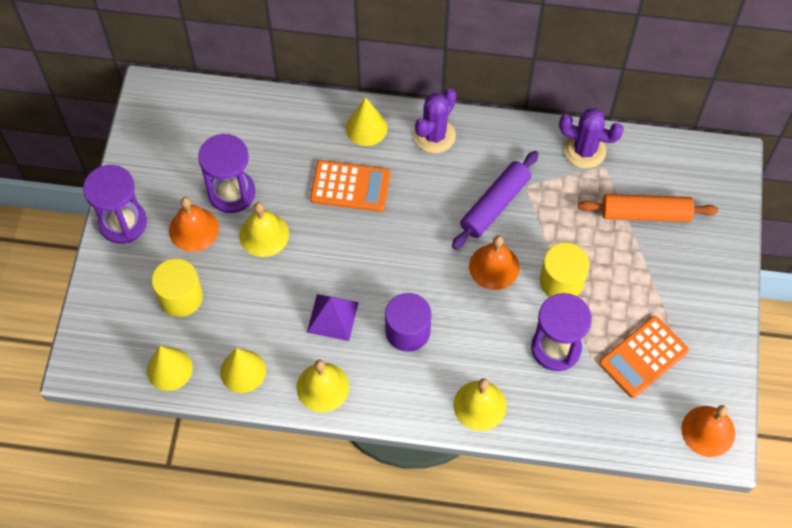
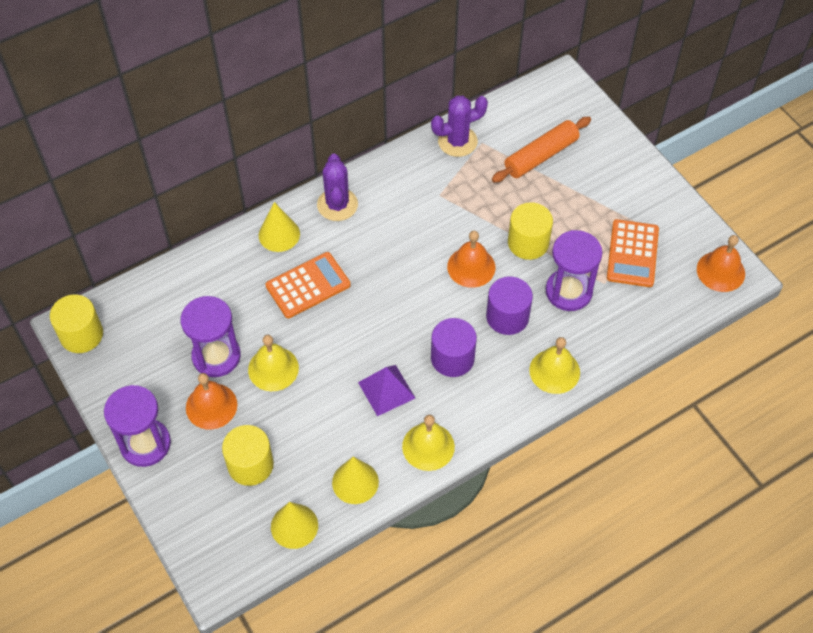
camera: 40 degrees left, 5 degrees down
purple rolling pin [452,151,539,249] -> none
none -> yellow cylinder [50,295,103,353]
none -> purple cylinder [486,276,533,335]

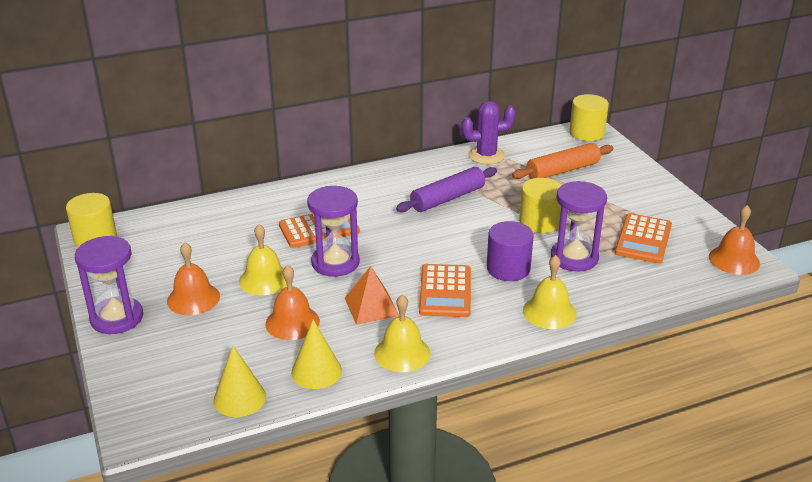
camera: 10 degrees right, 25 degrees down
purple hourglass [181,296,241,377] -> purple hourglass moved to [307,186,360,277]
yellow cylinder [222,425,274,486] -> yellow cylinder moved to [569,94,609,141]
yellow cone [259,202,300,252] -> none
purple cactus [317,153,358,221] -> none
purple pyramid [358,365,415,416] -> orange pyramid [345,266,399,325]
purple cylinder [431,318,477,377] -> orange calculator [419,264,471,317]
orange bell [447,231,495,288] -> orange bell moved to [265,265,320,340]
none -> purple rolling pin [396,167,497,212]

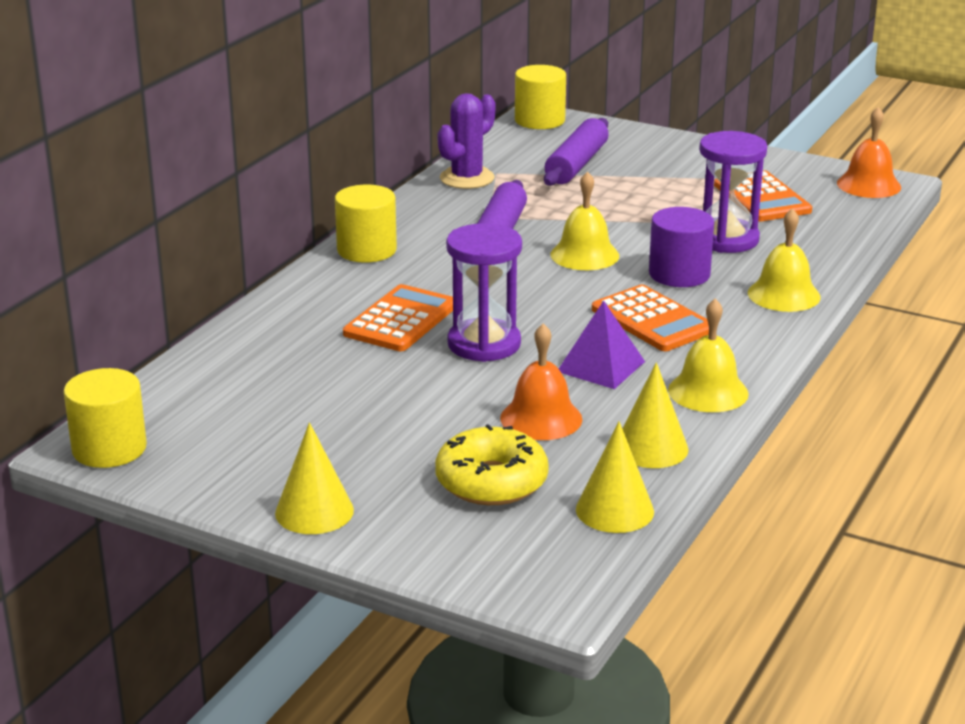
camera: 40 degrees left, 5 degrees down
purple hourglass [75,236,143,334] -> yellow cone [275,422,354,534]
orange bell [167,242,220,315] -> none
yellow bell [239,224,287,295] -> yellow bell moved to [550,171,619,270]
orange pyramid [345,266,399,325] -> purple pyramid [559,301,645,389]
orange rolling pin [512,143,613,179] -> purple rolling pin [544,118,609,186]
yellow cylinder [519,178,562,233] -> yellow cylinder moved to [335,185,397,263]
none -> yellow donut [435,424,549,505]

